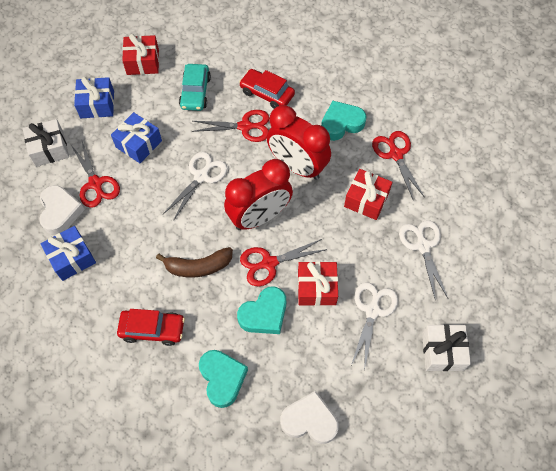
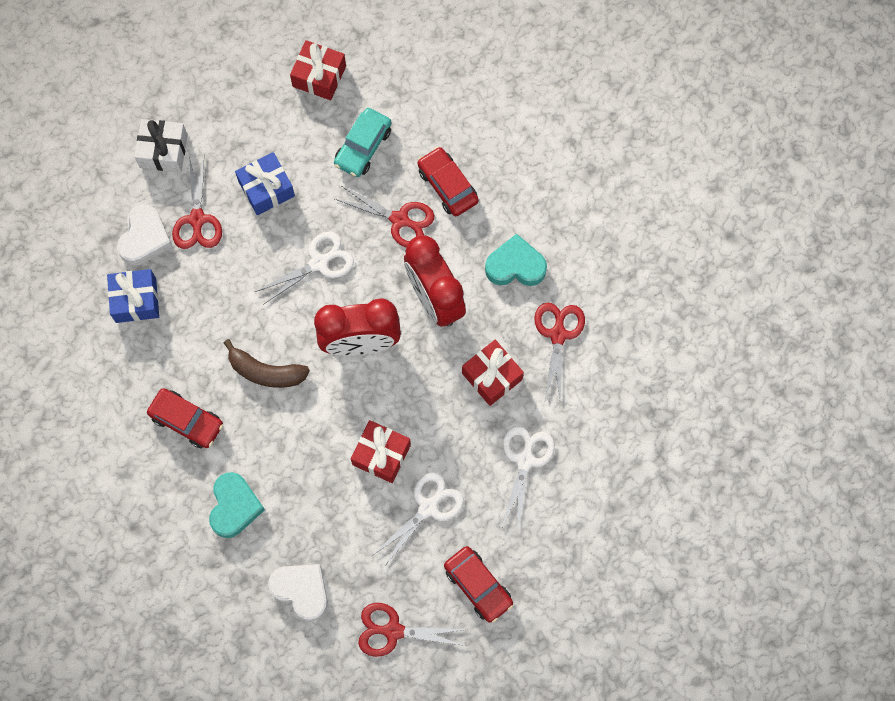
camera: 25 degrees right, 10 degrees up
blue gift [74,77,114,118] -> none
turquoise heart [237,286,286,334] -> none
red scissors [240,239,327,286] -> red scissors moved to [358,603,469,657]
white gift [422,324,471,371] -> red car [444,546,513,623]

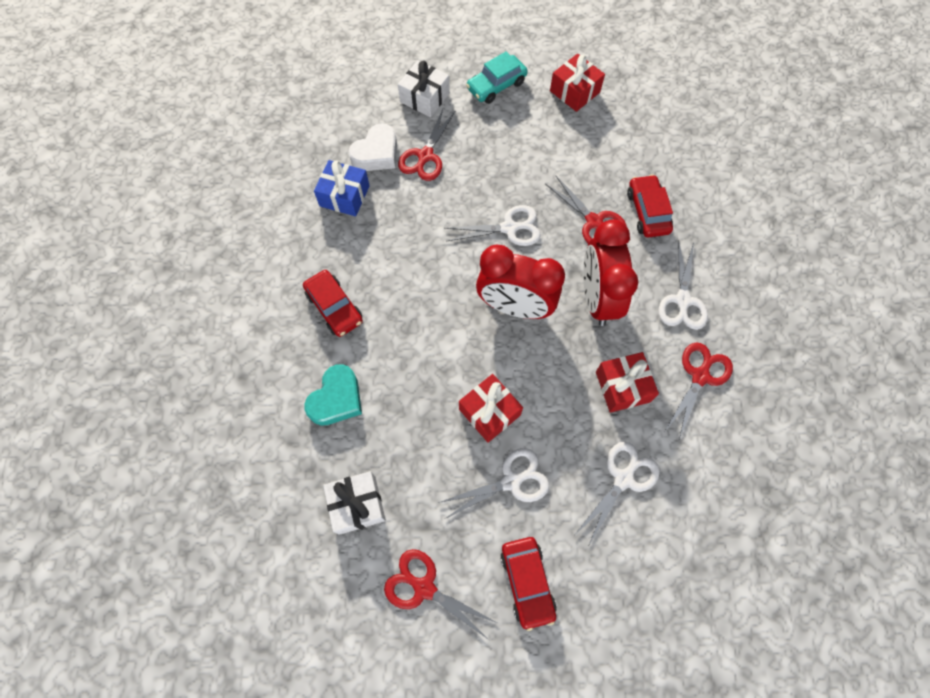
camera: 25 degrees right, 5 degrees down
brown banana [224,339,310,388] -> none
blue gift [235,152,295,215] -> none
white heart [268,564,328,621] -> white gift [323,471,386,535]
turquoise car [334,108,392,177] -> turquoise car moved to [466,51,528,104]
turquoise heart [485,234,547,286] -> white scissors [659,242,708,330]

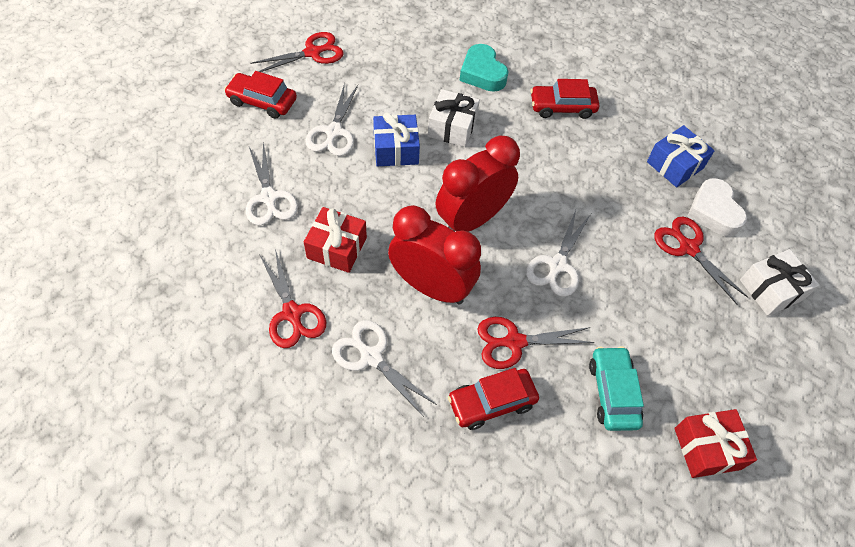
camera: 120 degrees right, 10 degrees down
white gift [323,471,386,535] -> white gift moved to [428,89,480,147]
red gift [459,374,523,443] -> blue gift [373,112,420,166]
turquoise car [466,51,528,104] -> turquoise car moved to [589,346,644,431]
red car [627,175,673,238] -> red car turned 135 degrees clockwise [448,368,539,430]

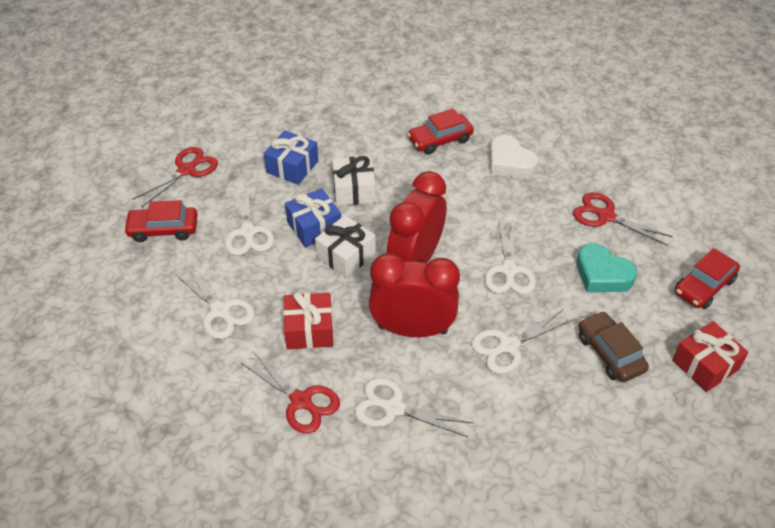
camera: 20 degrees left, 10 degrees down
red car [448,368,539,430] -> red car moved to [675,248,740,309]
turquoise heart [460,44,509,92] -> turquoise heart moved to [576,243,637,292]
red scissors [477,317,595,369] -> white scissors [471,309,574,374]
turquoise car [589,346,644,431] -> brown car [578,311,649,382]
blue gift [647,125,715,187] -> blue gift moved to [264,130,318,185]
white heart [687,178,747,236] -> white heart moved to [490,135,538,178]
white gift [740,249,819,316] -> white gift moved to [315,215,376,278]

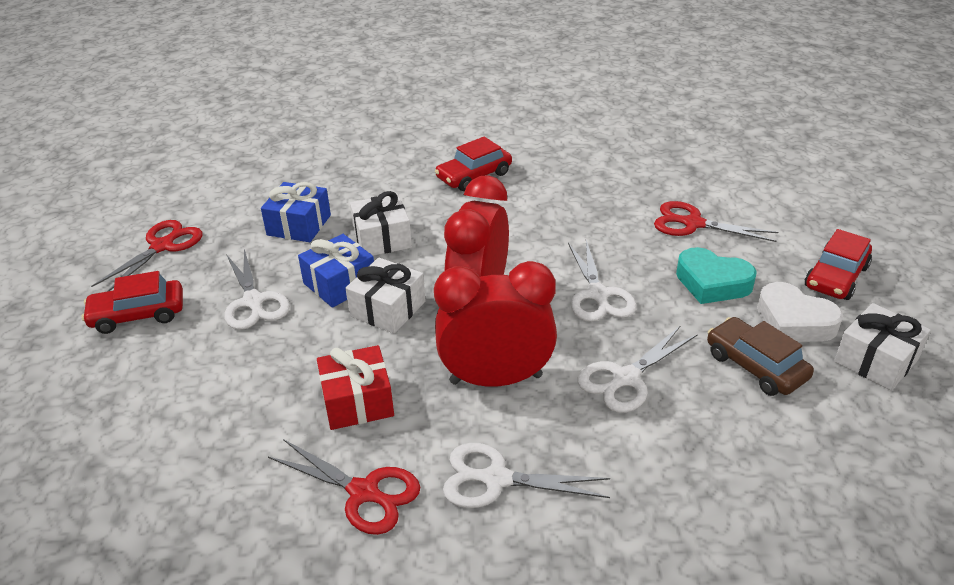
camera: 10 degrees left, 10 degrees down
white scissors [173,265,255,339] -> none
white heart [490,135,538,178] -> white heart moved to [757,282,843,342]
red gift [672,321,749,392] -> white gift [834,303,931,391]

